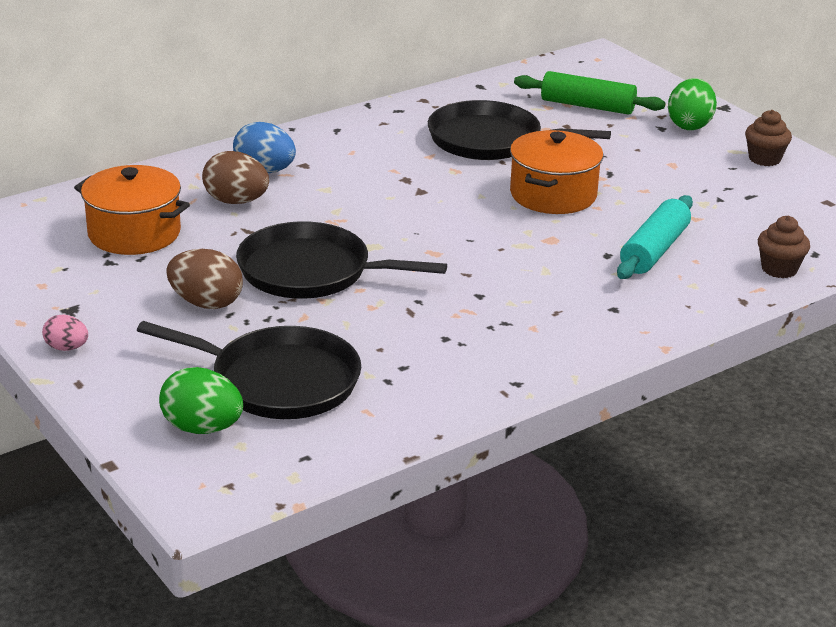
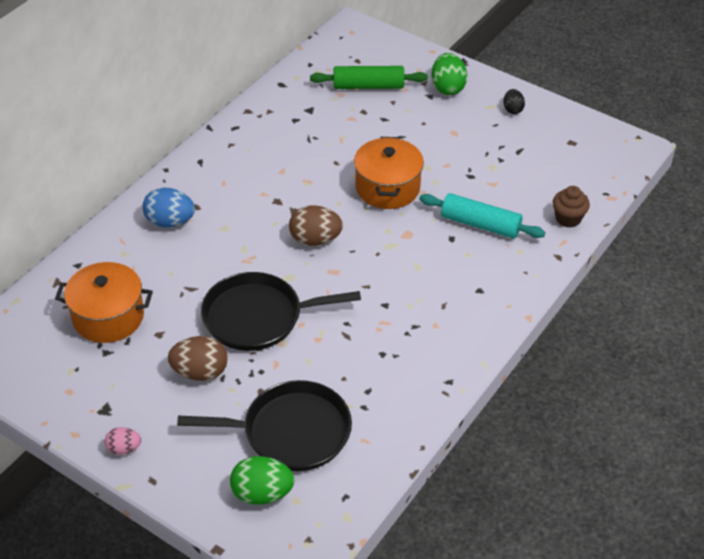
camera: 20 degrees left, 15 degrees up
brown egg [202,151,269,204] -> brown egg moved to [289,205,343,246]
black pan [428,100,611,160] -> none
turquoise rolling pin [617,195,693,279] -> turquoise rolling pin turned 75 degrees counterclockwise [419,193,545,238]
brown cupcake [745,110,792,166] -> black egg [503,89,525,114]

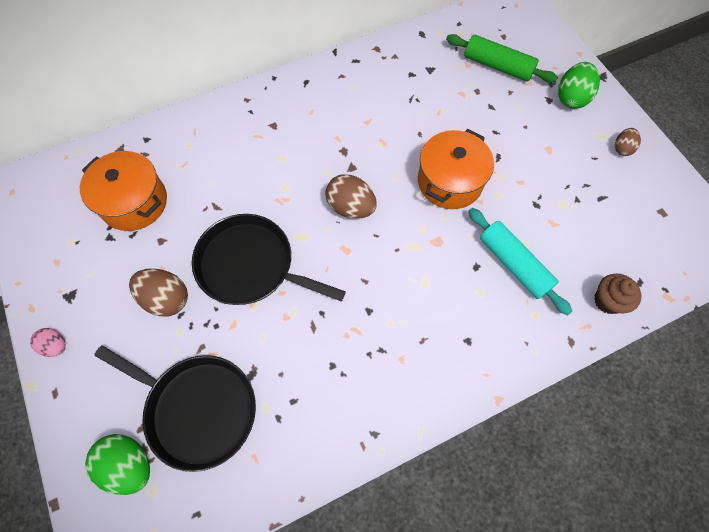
camera: 30 degrees right, 20 degrees up
blue egg [142,188,195,228] -> none
black egg [503,89,525,114] -> brown egg [615,128,641,156]

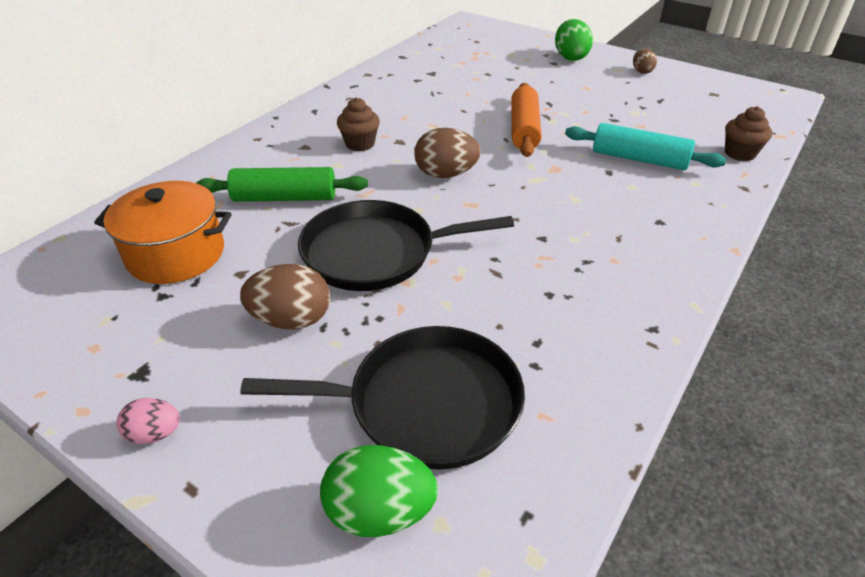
camera: 30 degrees left, 25 degrees down
orange pot [418,129,494,209] -> orange rolling pin [511,83,541,157]
green rolling pin [446,34,558,83] -> green rolling pin moved to [196,167,368,202]
none -> brown cupcake [337,97,380,151]

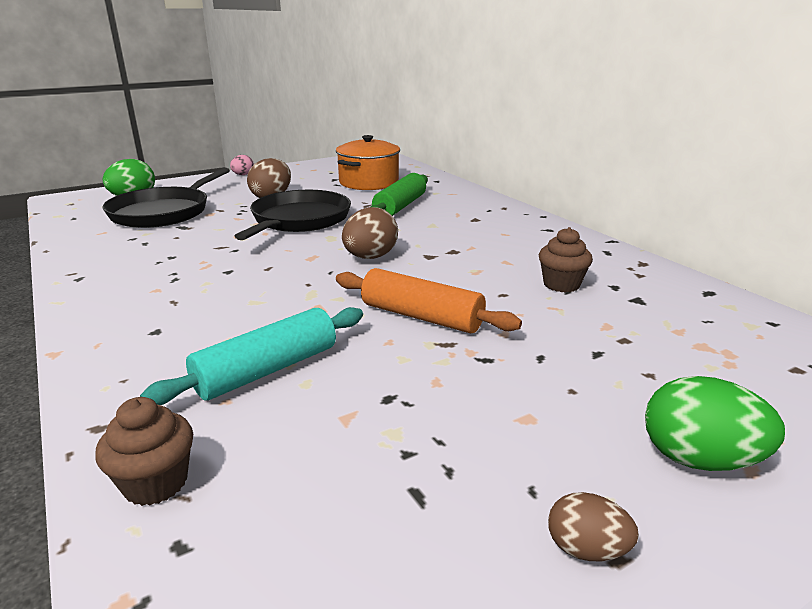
camera: 115 degrees right, 15 degrees down
brown cupcake [337,97,380,151] -> brown cupcake moved to [539,227,593,293]

